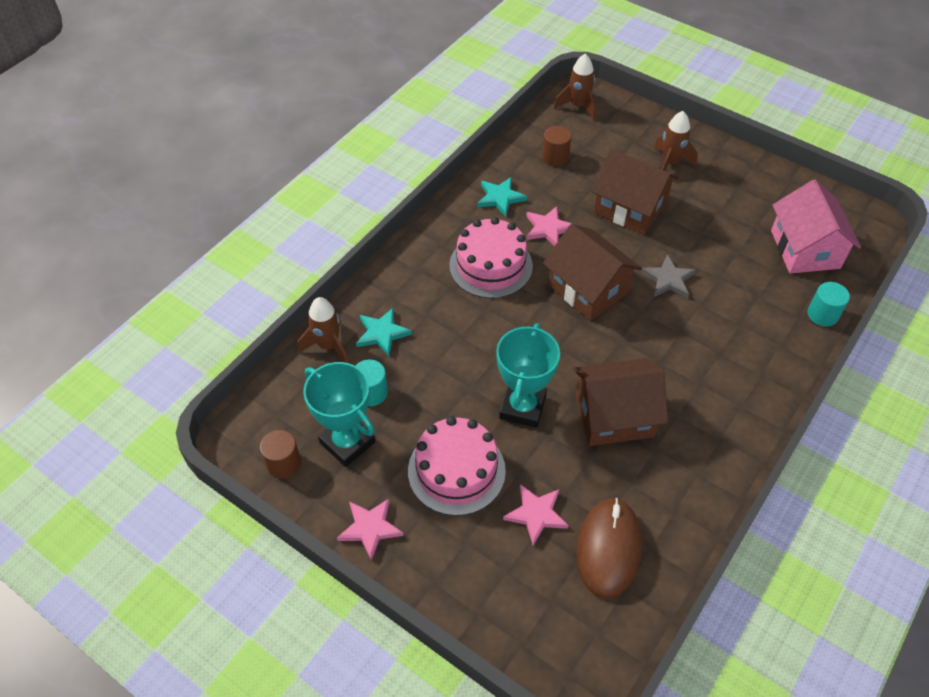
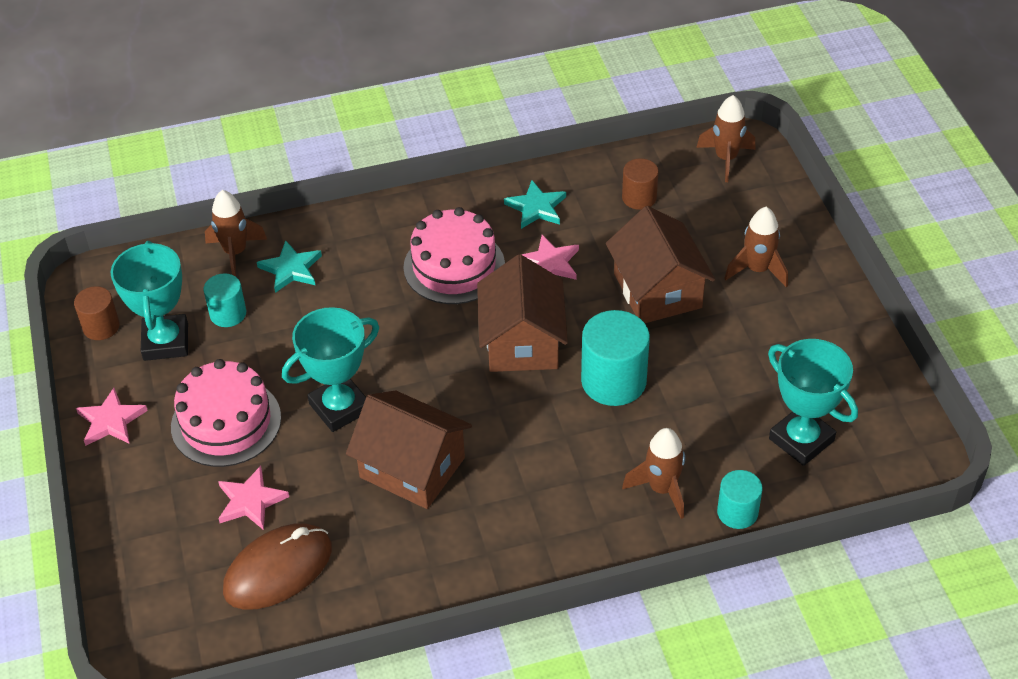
camera: 40 degrees right, 5 degrees down
grey star [641,254,696,298] -> turquoise cylinder [581,310,650,406]
pink house [771,180,861,274] -> turquoise trophy [768,339,858,466]
none -> brown rocket [622,428,685,519]

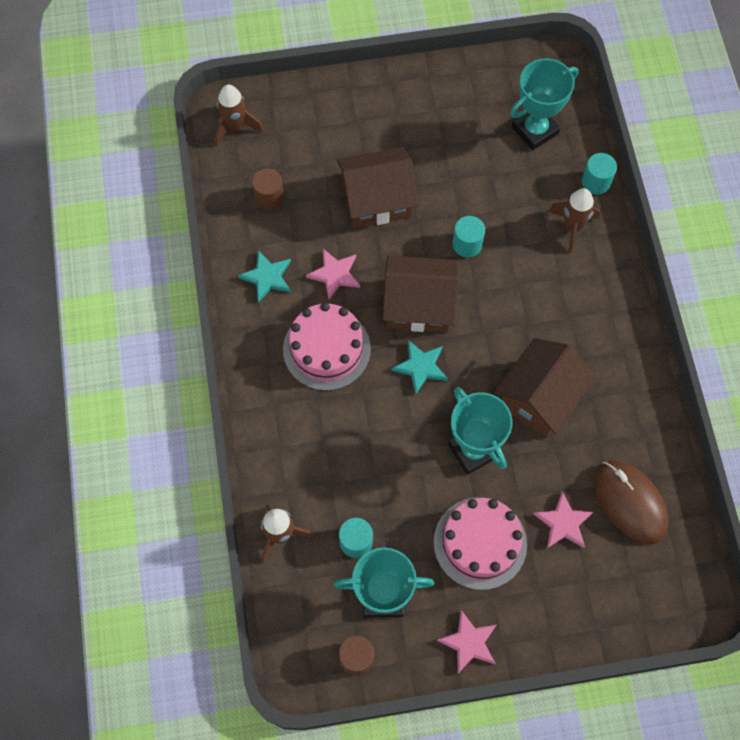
camera: 85 degrees left, 20 degrees up
turquoise star [257,240,322,293] -> turquoise star moved to [391,340,448,394]
turquoise cylinder [581,310,650,406] -> turquoise cylinder [452,216,485,257], size x0.59
brown rocket [724,207,788,287] -> none

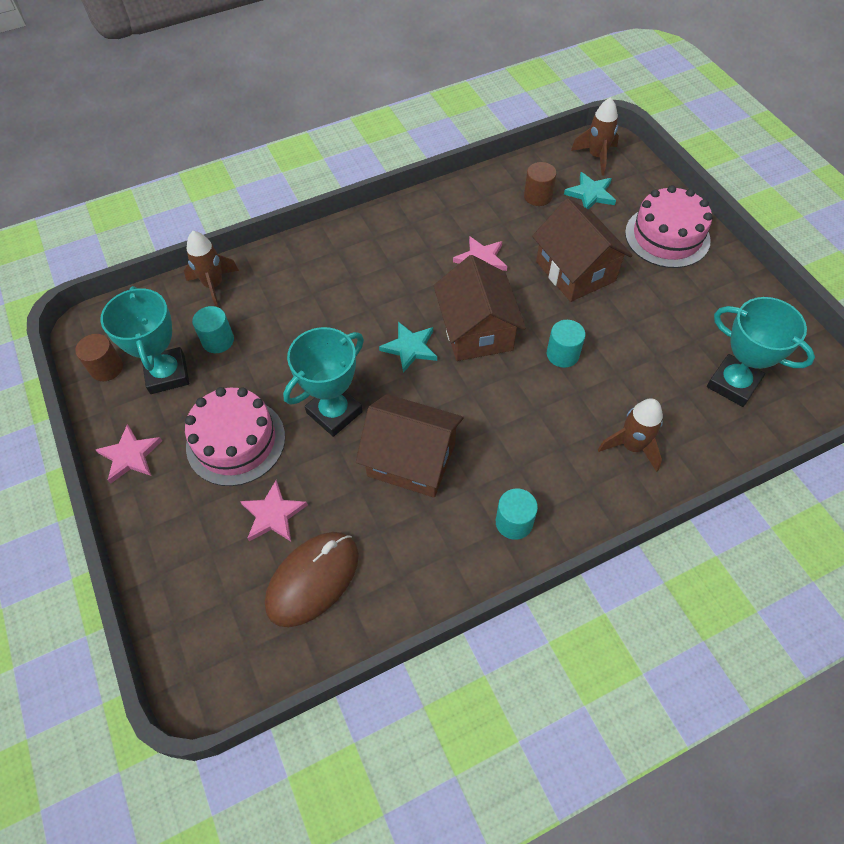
camera: 75 degrees right, 10 degrees down
turquoise star [238,250,291,303] -> turquoise star moved to [564,172,616,209]
pink cake [283,302,371,391] -> pink cake moved to [625,185,713,268]
turquoise cylinder [582,153,617,195] -> turquoise cylinder moved to [496,489,538,540]

